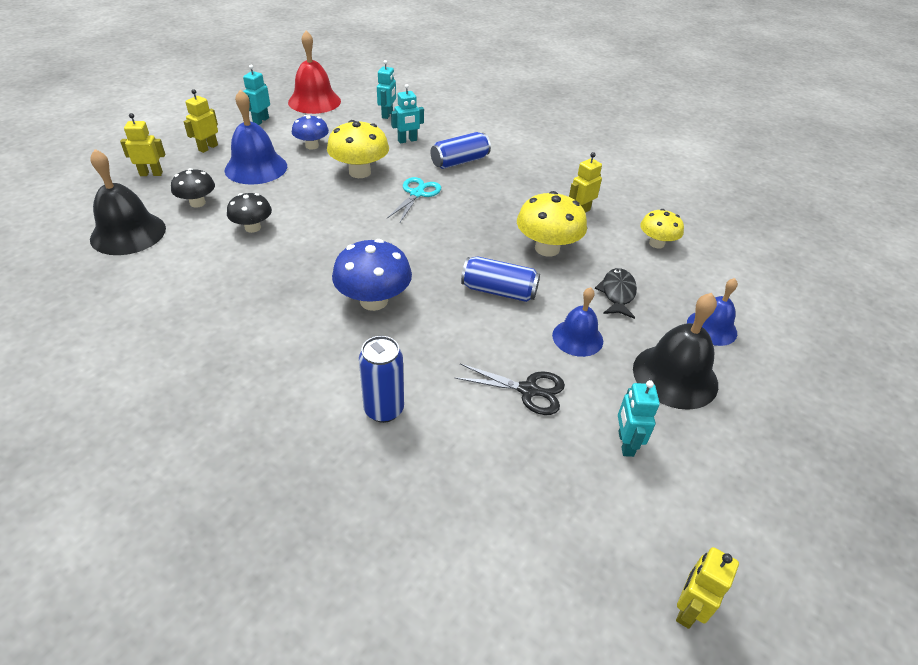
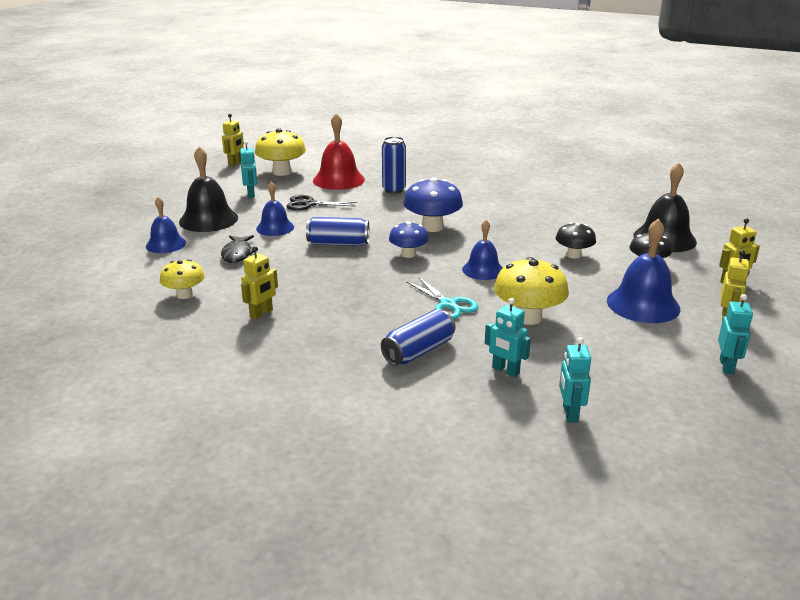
camera: 170 degrees right, 15 degrees down
red bell [288,31,341,114] -> red bell moved to [313,113,365,190]
blue mushroom [292,115,329,150] -> blue mushroom moved to [389,221,429,258]
turquoise scissors [387,177,441,222] -> turquoise scissors turned 45 degrees counterclockwise [406,277,478,319]
turquoise robot [391,84,424,144] -> turquoise robot turned 105 degrees counterclockwise [485,298,531,377]
yellow mushroom [517,191,587,257] -> yellow mushroom moved to [255,129,306,176]
none -> blue bell [462,220,503,280]

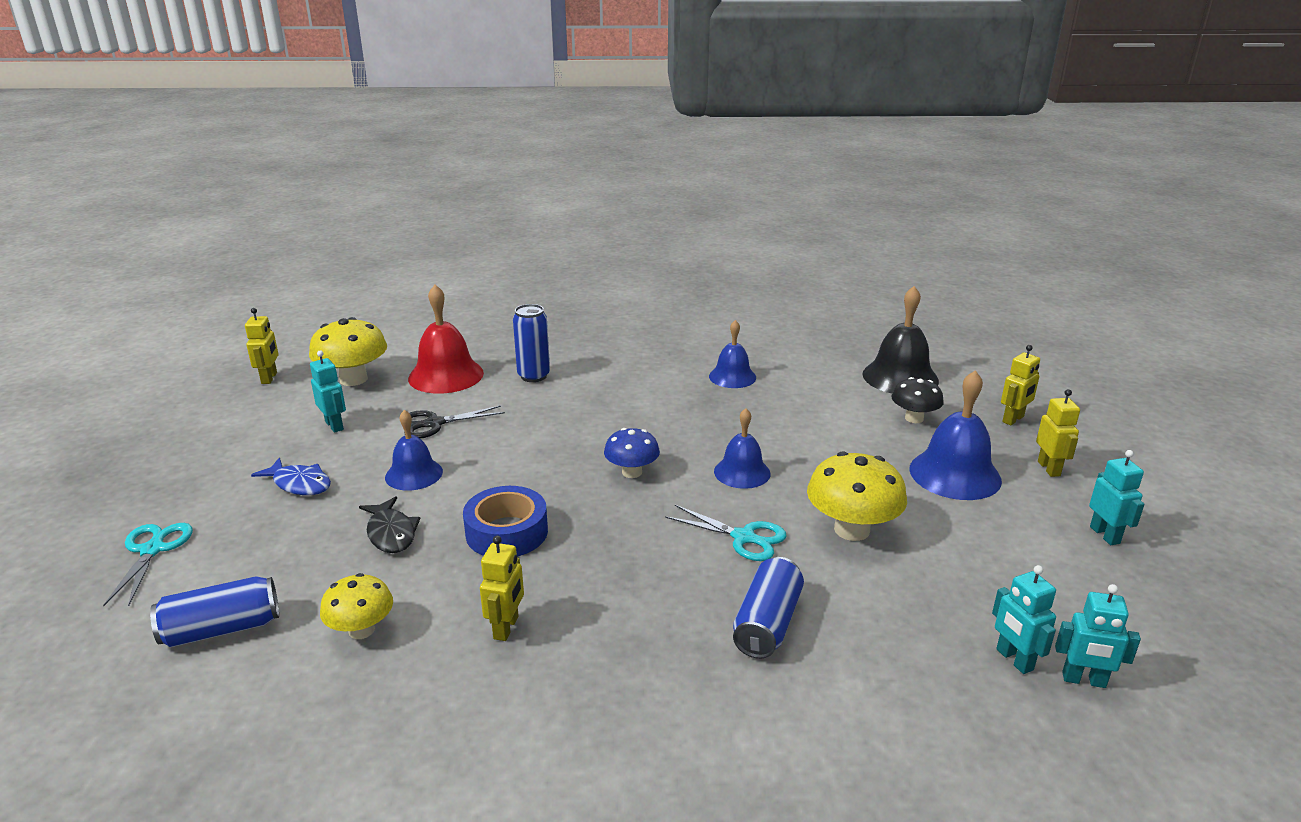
camera: 25 degrees left, 0 degrees up
blue bell [146,196,186,253] -> blue bell moved to [709,320,756,388]
black bell [179,146,238,232] -> blue fish [251,458,331,495]
blue can [306,217,369,246] -> blue can moved to [150,576,279,647]
blue mushroom [403,178,463,232] -> none
turquoise robot [485,298,531,377] -> turquoise robot moved to [1055,584,1141,688]
black mushroom [556,222,596,259] -> none
none -> turquoise scissors [103,523,193,606]
none -> blue tape [463,486,548,556]

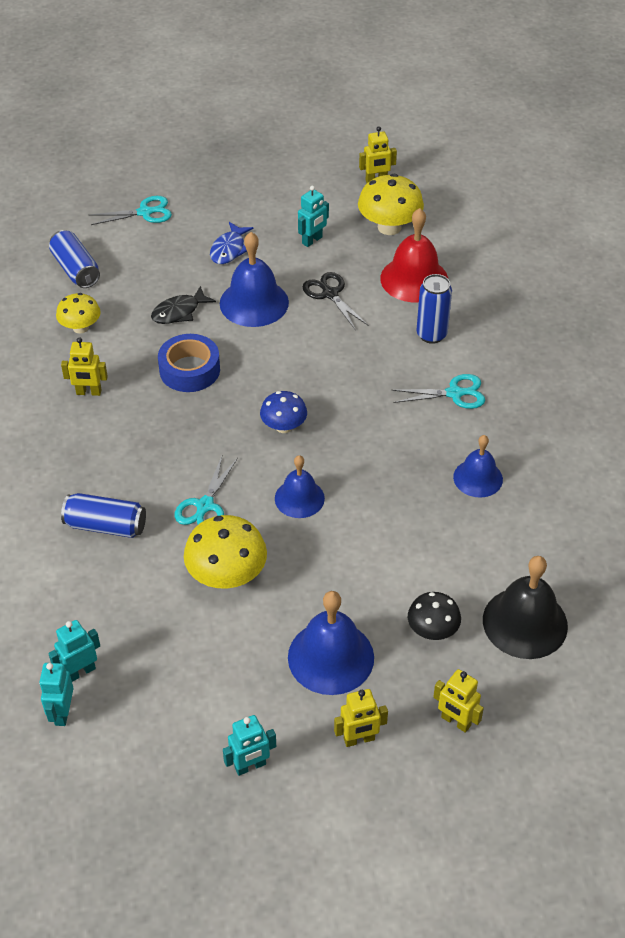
camera: 80 degrees right, 20 degrees up
blue bell [385,410,443,491] -> blue bell [220,232,289,327], size x1.57
none -> turquoise scissors [391,374,485,409]

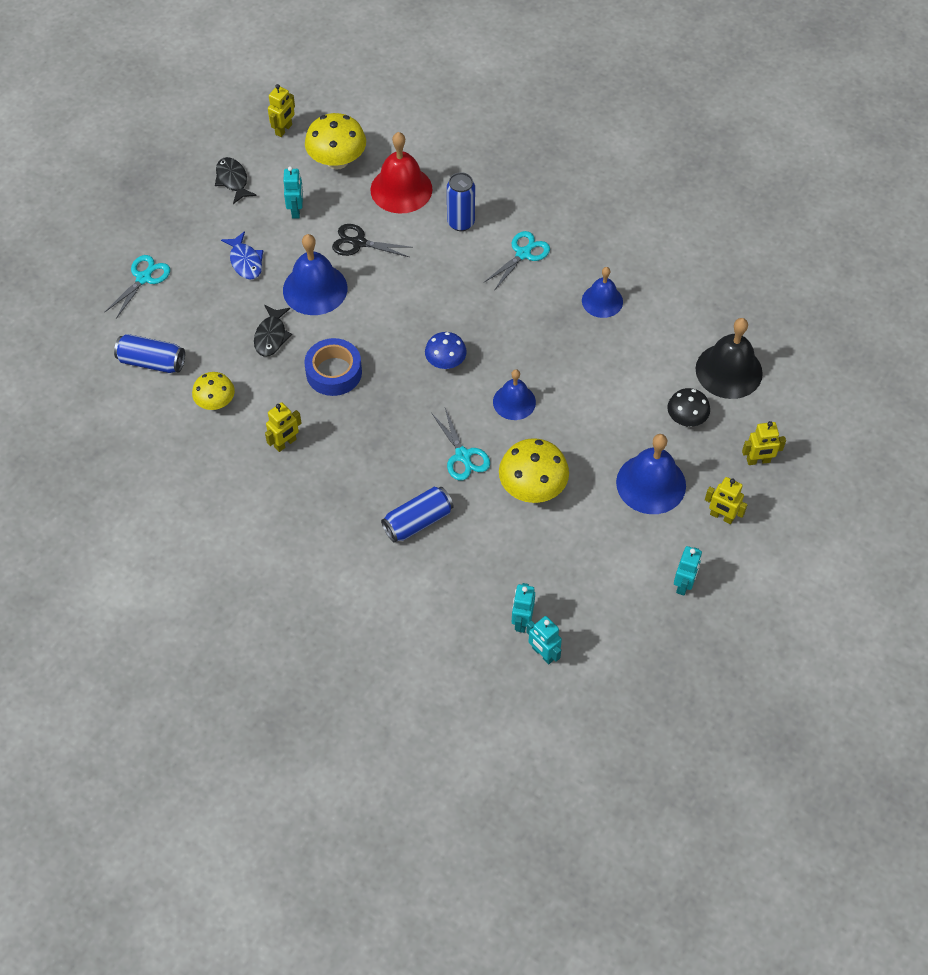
camera: 45 degrees left, 10 degrees up
yellow robot [334,689,388,747] -> yellow robot turned 90 degrees clockwise [705,477,748,524]
none -> black fish [215,157,257,204]

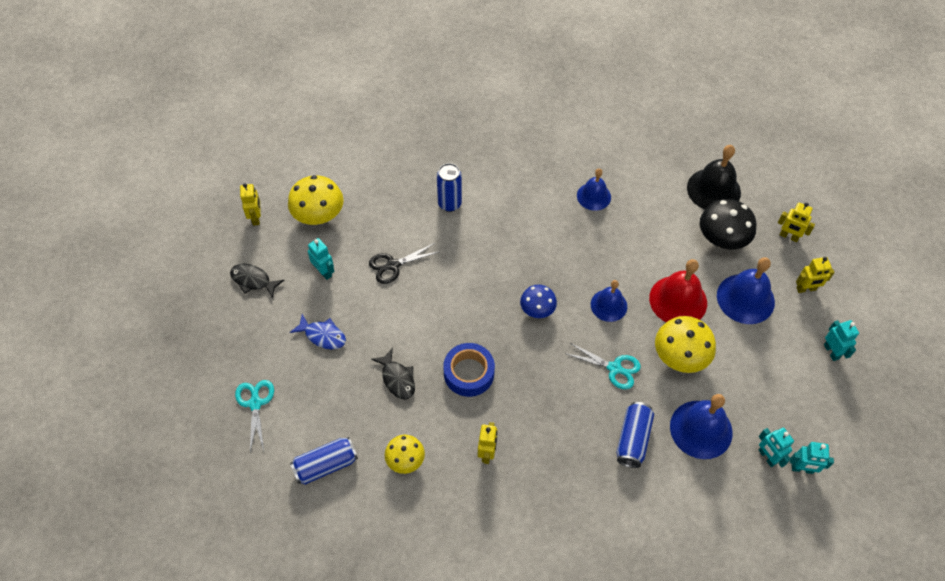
camera: 40 degrees left, 0 degrees up
blue bell [283,234,347,315] -> blue bell moved to [670,394,733,459]
red bell [371,132,432,214] -> red bell moved to [649,259,707,322]
turquoise scissors [484,231,550,289] -> none
black mushroom [667,388,710,427] -> black mushroom [700,199,756,249], size x1.59
yellow robot [742,421,786,465] -> yellow robot turned 75 degrees clockwise [778,203,815,242]

